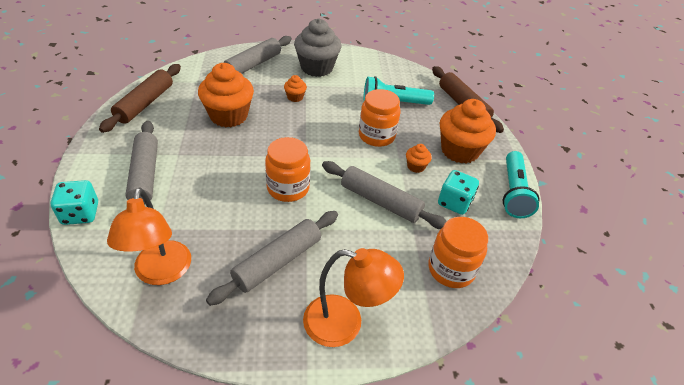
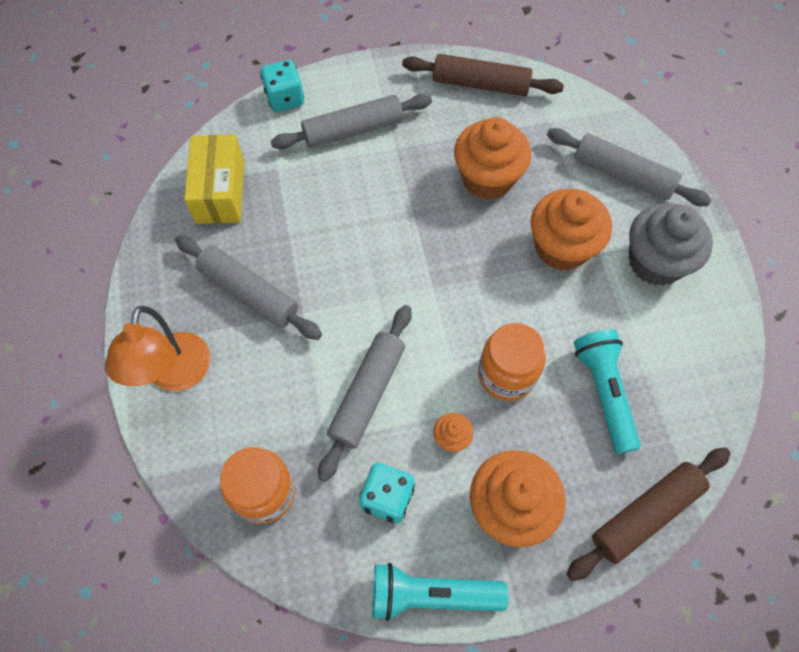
camera: 85 degrees right, 20 degrees up
orange lamp [107,187,191,285] -> yellow box [184,135,244,224]
orange jar [265,137,310,202] -> none
orange cupcake [284,75,307,102] -> orange cupcake [531,189,612,271], size x2.21

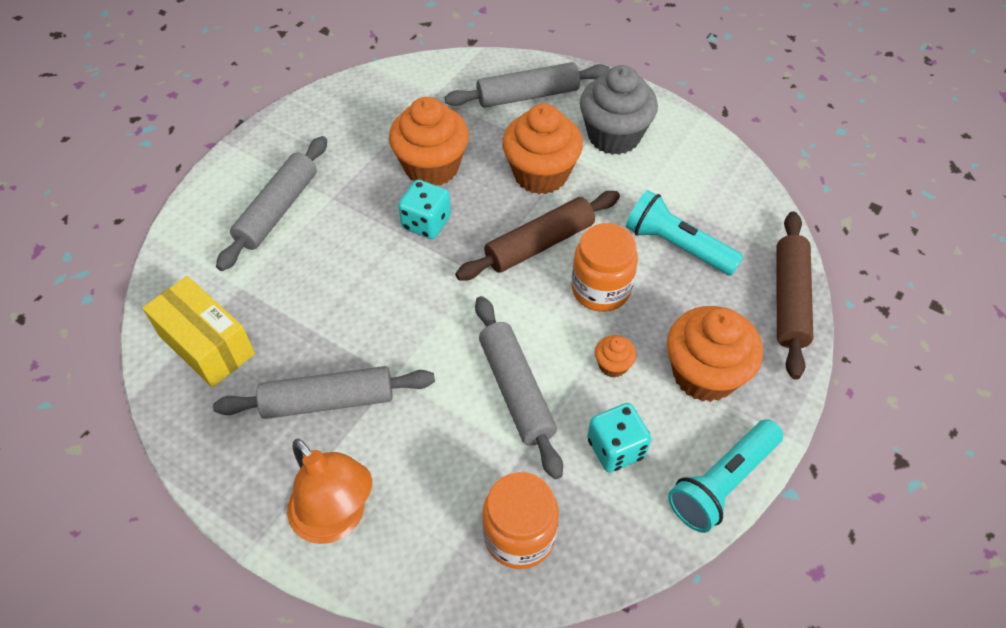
camera: 45 degrees left, 10 degrees down
turquoise dice [260,60,304,112] -> turquoise dice moved to [398,180,451,239]
brown rolling pin [402,54,564,96] -> brown rolling pin moved to [455,191,620,281]

